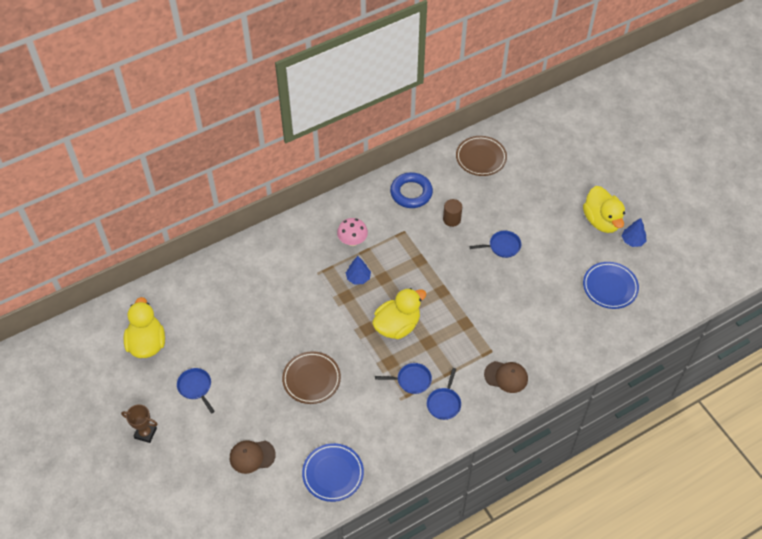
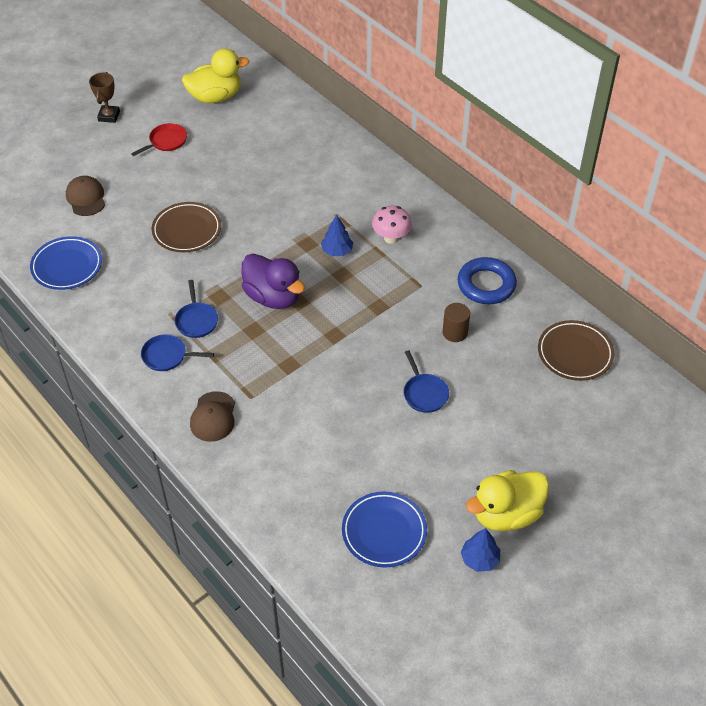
camera: 80 degrees right, 5 degrees down
blue pan [177,368,215,414] -> red pan [131,123,187,156]
yellow duck [372,288,426,339] -> purple duck [241,253,305,309]

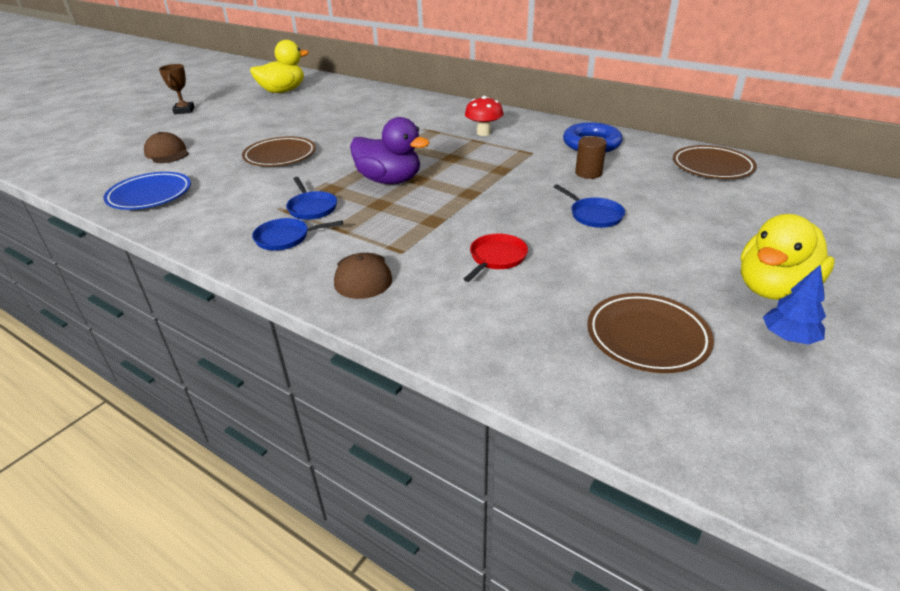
camera: 15 degrees left, 15 degrees down
red pan [131,123,187,156] -> red pan moved to [464,234,528,282]
blue tree [321,215,353,256] -> none
blue plate [342,491,427,568] -> brown plate [587,293,714,373]
pink mushroom [372,206,412,244] -> red mushroom [465,96,503,136]

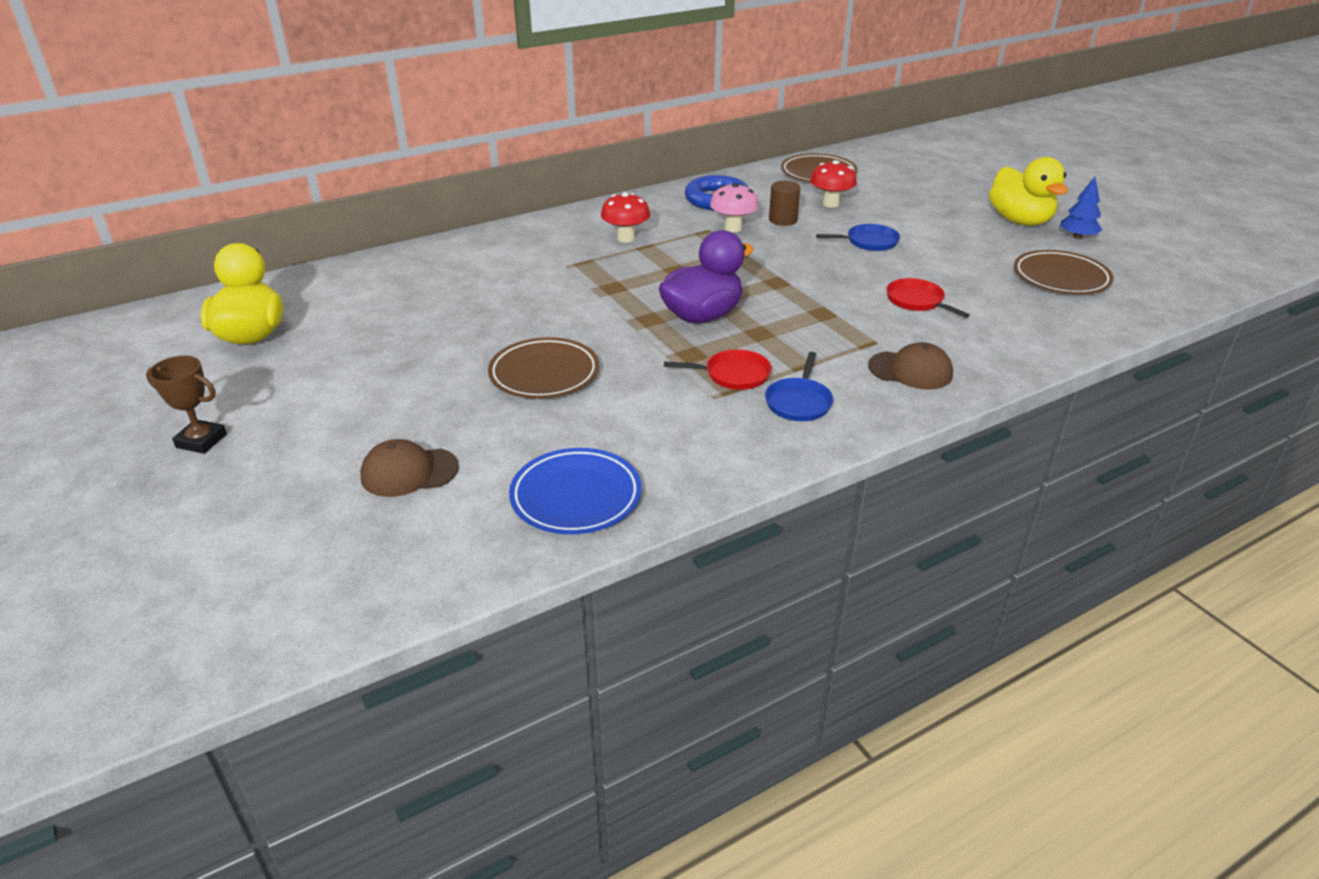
camera: 65 degrees left, 0 degrees up
blue pan [286,177,337,220] -> red pan [664,349,772,390]
none -> pink mushroom [710,183,759,232]
none -> red mushroom [810,160,857,208]

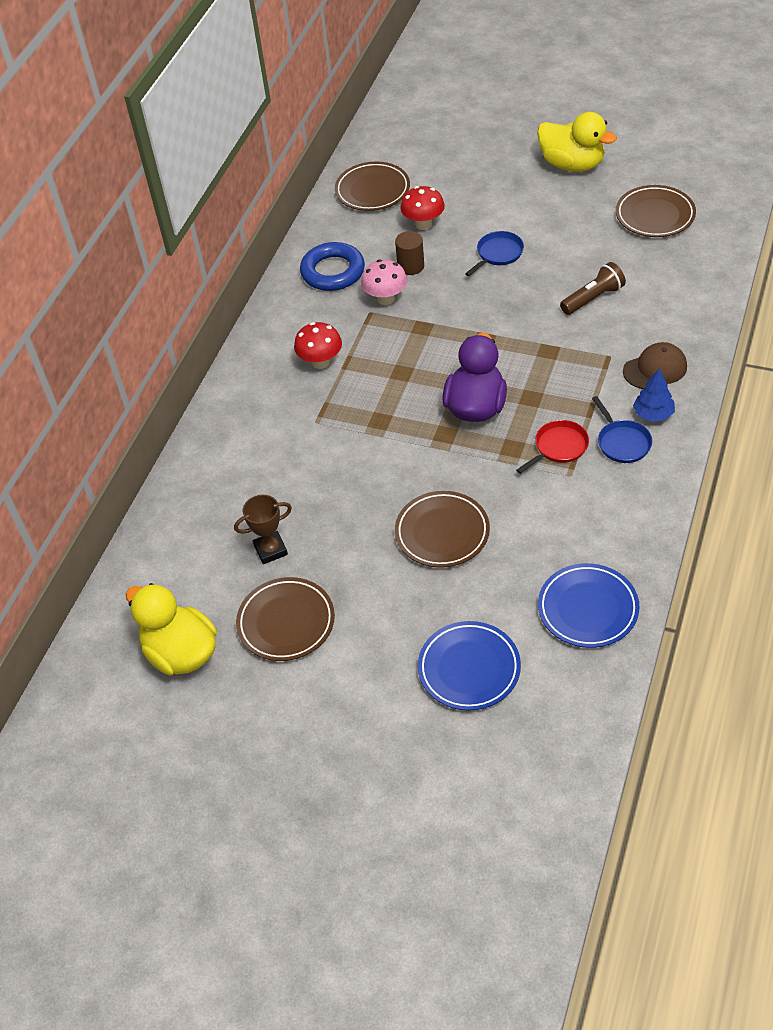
camera: 35 degrees left, 15 degrees up
brown trophy [146,356,227,454] -> brown trophy moved to [234,495,292,564]
brown cap [360,439,459,497] -> blue plate [418,621,521,711]
red pan [886,278,970,318] -> brown flashlight [560,262,626,315]
blue tree [1060,177,1102,239] -> blue tree moved to [633,369,675,422]
none -> brown plate [236,577,335,661]

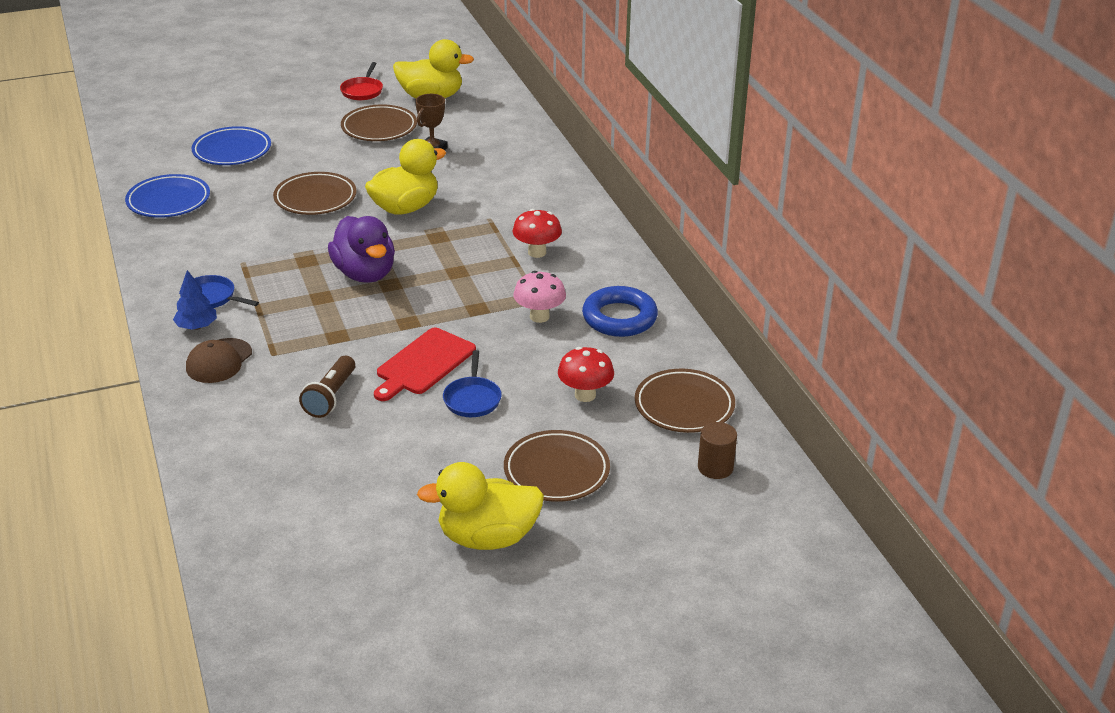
camera: 135 degrees right, 15 degrees down
brown cylinder [395,231,424,275] -> brown cylinder moved to [698,422,737,479]
red pan [516,420,589,474] -> red pan moved to [340,62,383,100]
brown plate [616,185,696,237] -> brown plate moved to [504,430,610,502]
none -> yellow duck [365,139,446,215]
none -> red cutting board [374,328,476,401]

